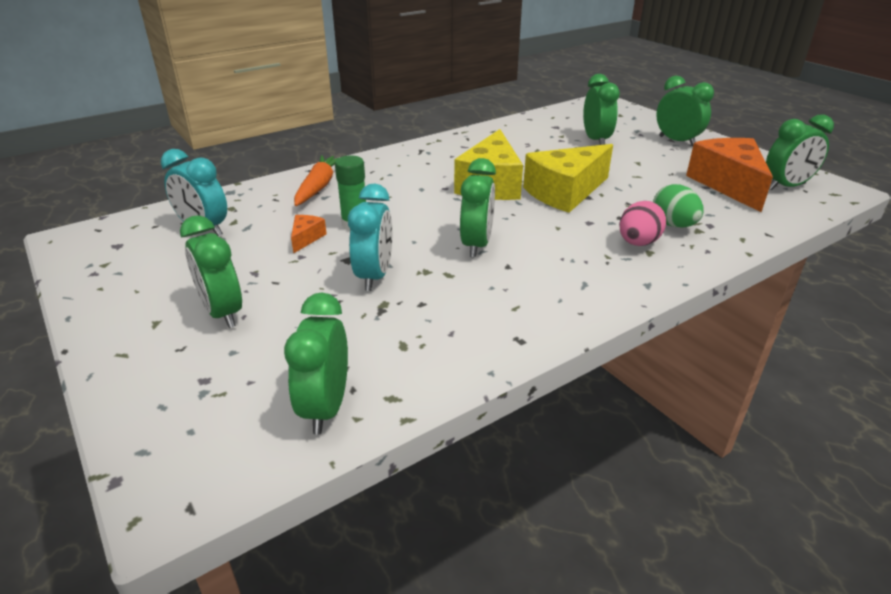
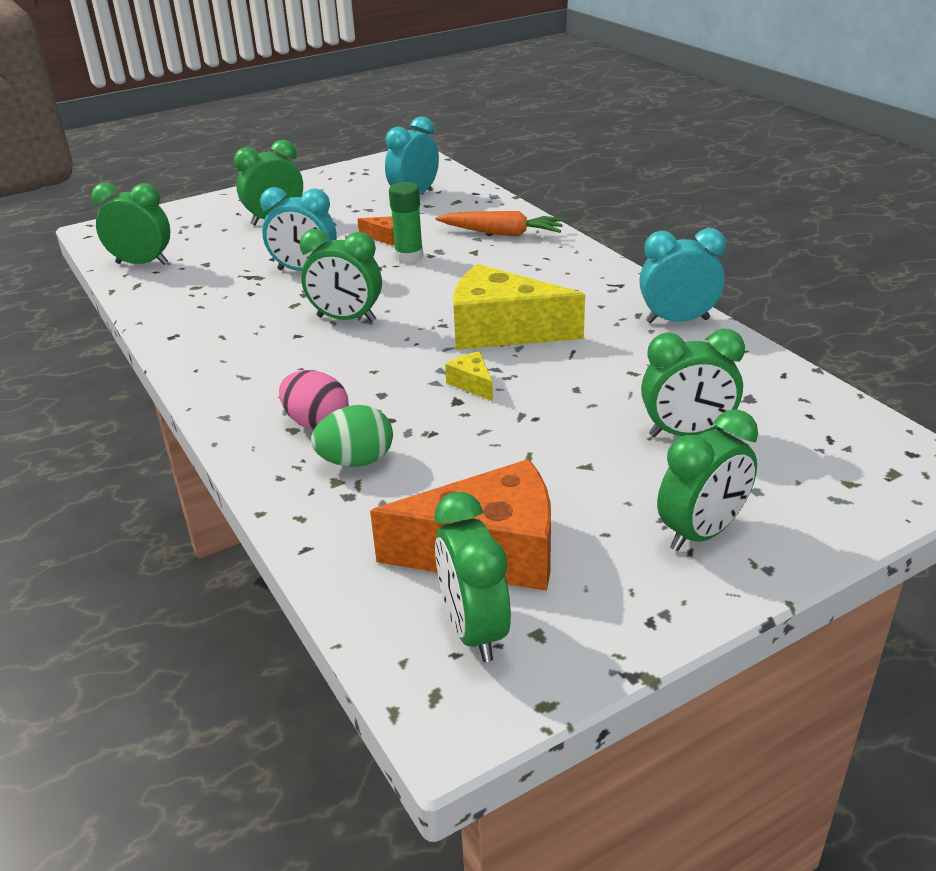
camera: 95 degrees right, 0 degrees up
yellow cheese [523,144,613,213] -> yellow cheese [445,352,493,401], size x0.43
none -> turquoise clock [639,228,726,323]

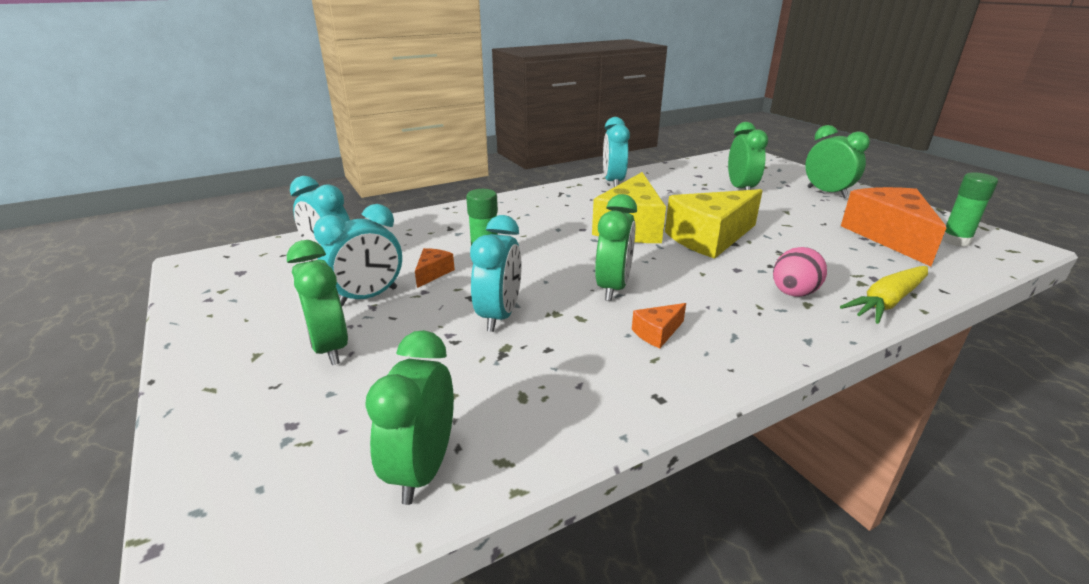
camera: 90 degrees left, 5 degrees down
green egg [311,405,393,467] -> none
green clock [435,492,511,662] -> green glue stick [942,173,998,247]
orange carrot [436,211,565,236] -> none
yellow cheese [445,352,493,401] -> yellow cheese [665,189,763,259], size x2.34
none -> turquoise clock [313,204,402,306]
none -> orange cheese [632,303,686,348]
none -> yellow carrot [840,266,928,324]

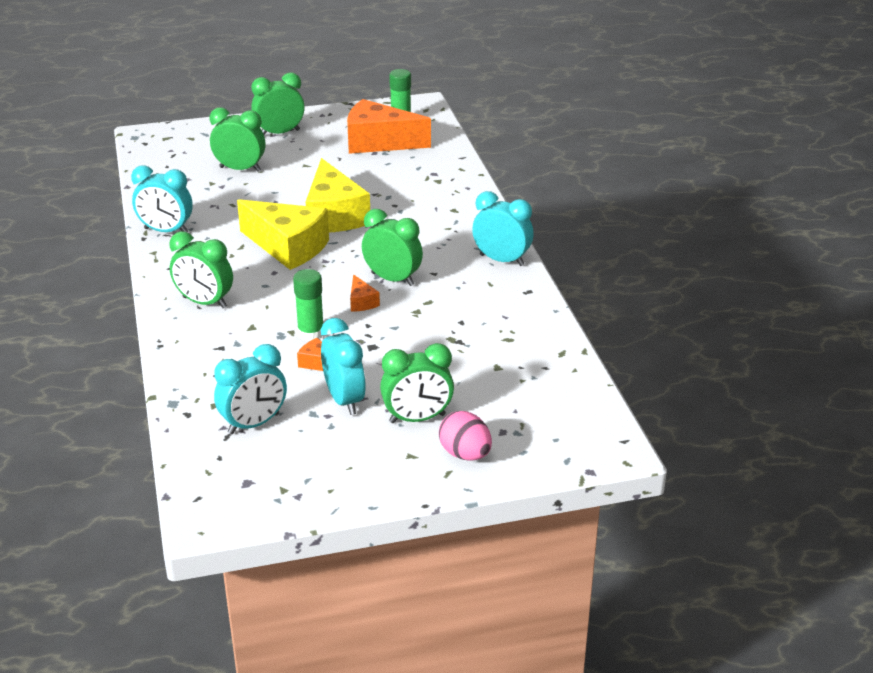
camera: 75 degrees left, 5 degrees up
green clock [365,330,454,505] -> green clock moved to [170,232,233,308]
turquoise clock [470,215,522,332] -> turquoise clock moved to [472,191,534,266]
orange cheese [632,303,686,348] -> orange cheese moved to [350,274,380,312]
pink egg [773,247,827,297] -> pink egg moved to [439,411,492,461]
yellow carrot [840,266,928,324] -> none

